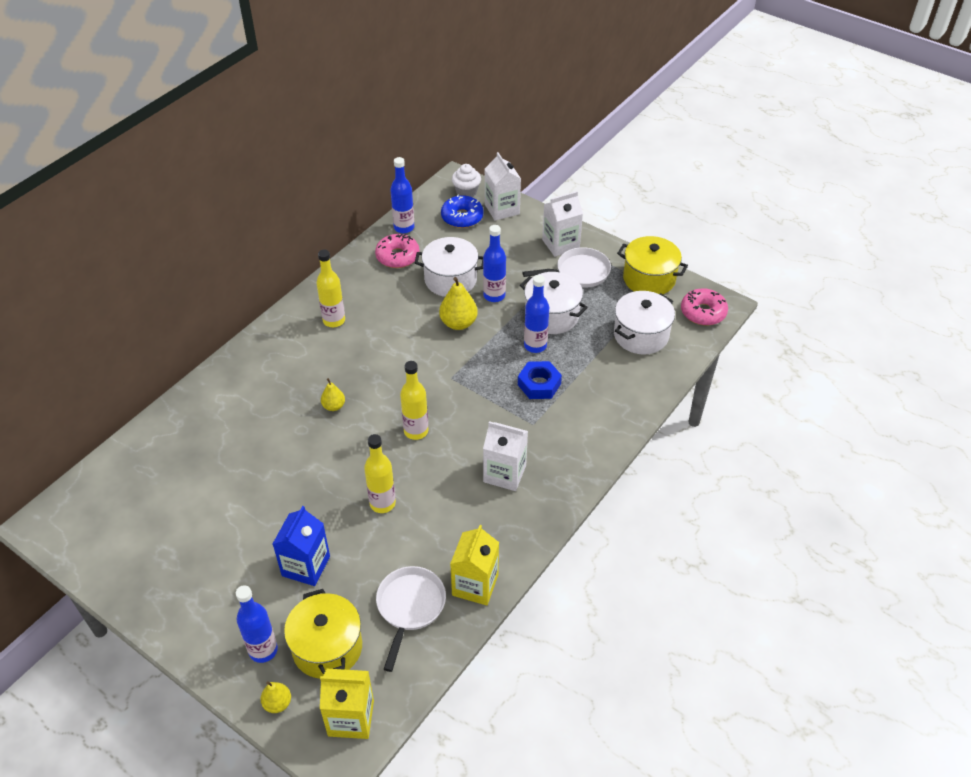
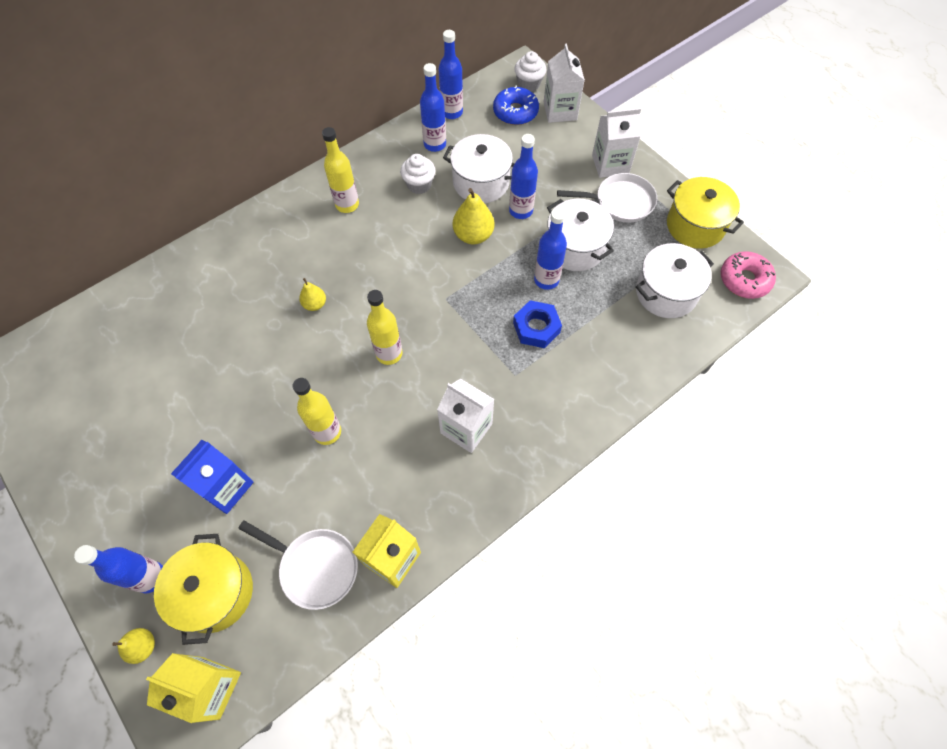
camera: 15 degrees right, 15 degrees up
pink donut [375,234,419,268] -> blue bottle [420,63,446,152]
white pan [376,566,446,672] -> white pan turned 90 degrees clockwise [238,521,358,610]
none -> white cupcake [400,154,436,194]

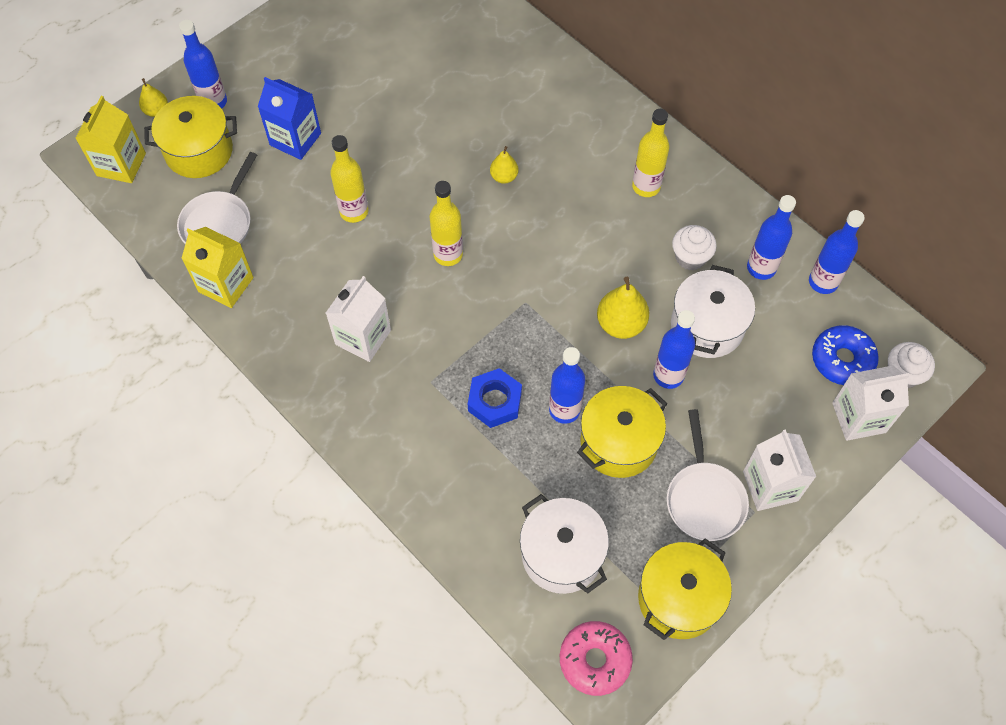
camera: 85 degrees right, 0 degrees up
white pot [547,199,614,271] -> yellow pot [577,386,667,478]

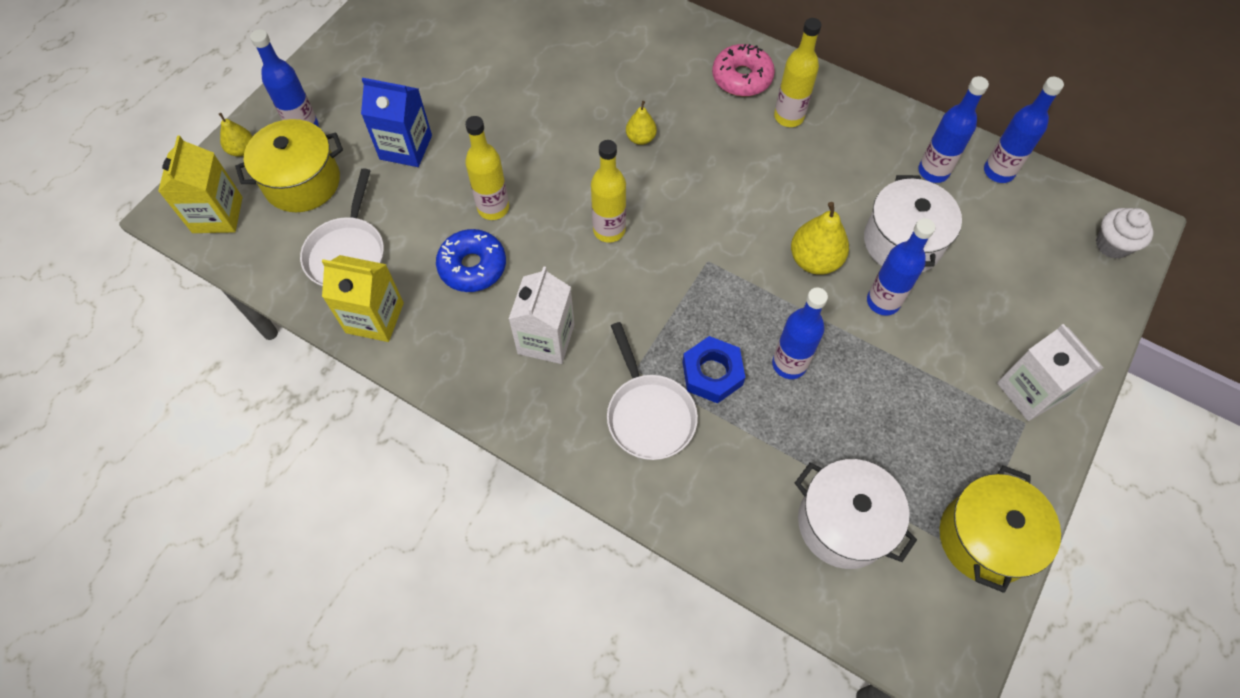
camera: 15 degrees left, 0 degrees up
pink donut [560,621,633,696] -> pink donut moved to [712,44,775,97]
yellow pot [577,386,667,478] -> none
white pan [667,409,749,541] -> white pan moved to [607,322,698,460]
white cupcake [672,225,717,270] -> none
blue donut [812,325,879,385] -> blue donut moved to [436,229,506,292]
white carton [832,366,910,441] -> none

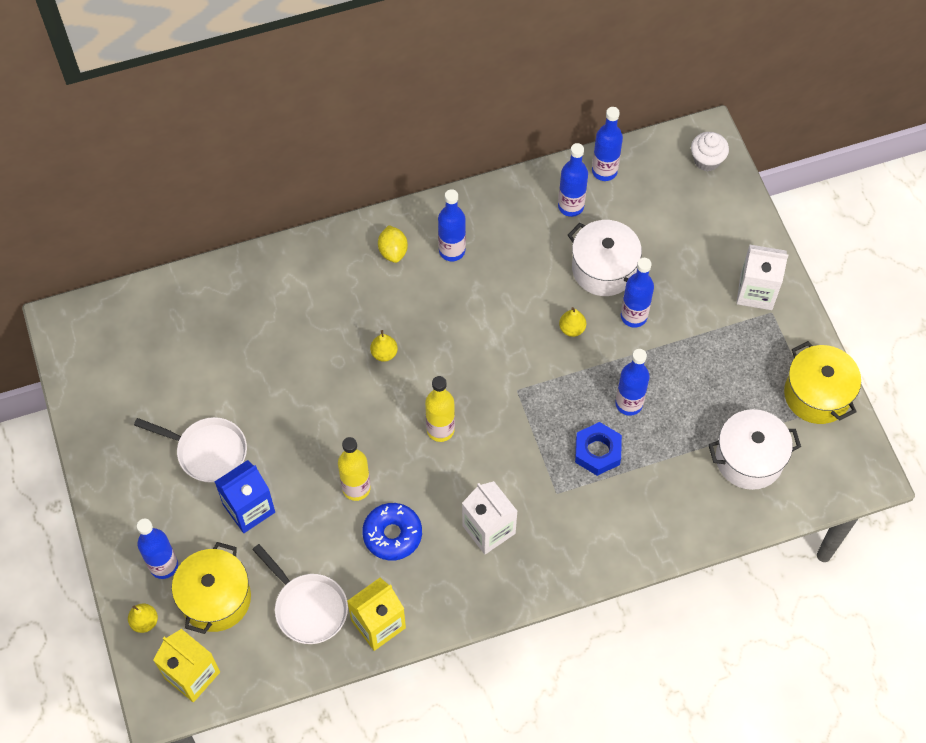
camera: 50 degrees left, 0 degrees up
white pan [607,322,698,460] -> white pan moved to [134,417,247,483]
pink donut [712,44,775,97] -> yellow lemon [378,225,408,263]
yellow bottle [774,18,821,127] -> blue bottle [438,189,466,261]
yellow pear [791,202,849,275] -> yellow pear [559,307,586,337], size x0.59

